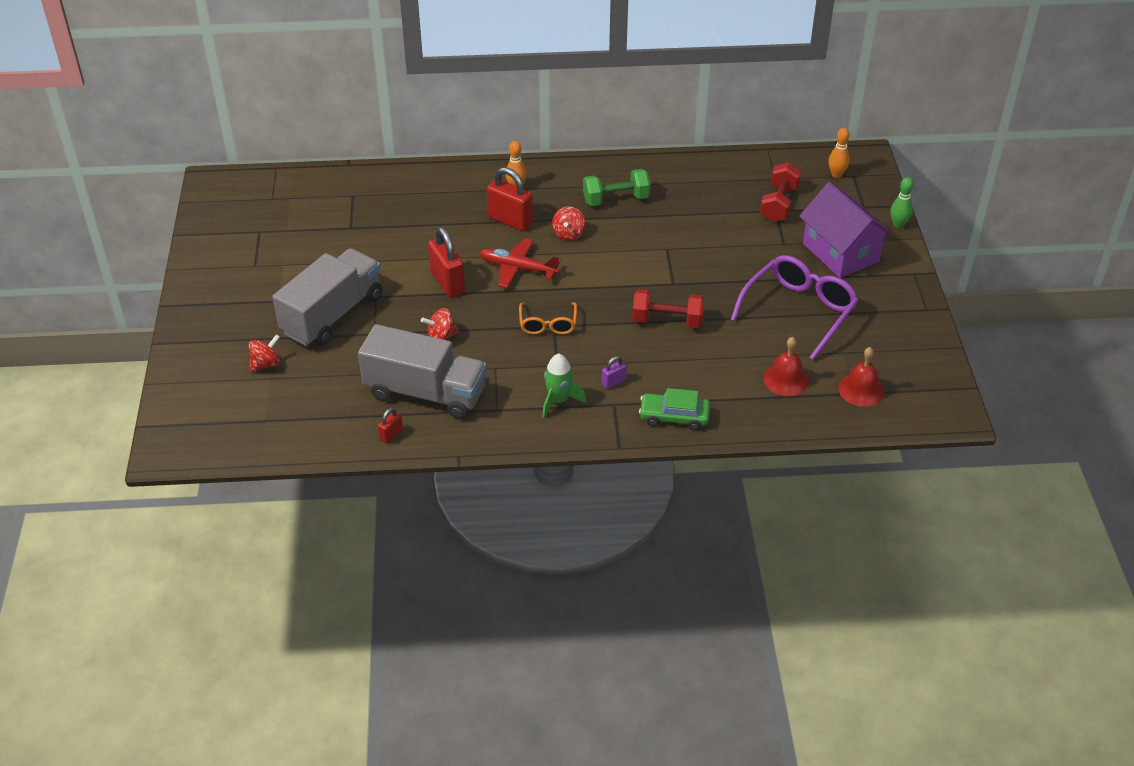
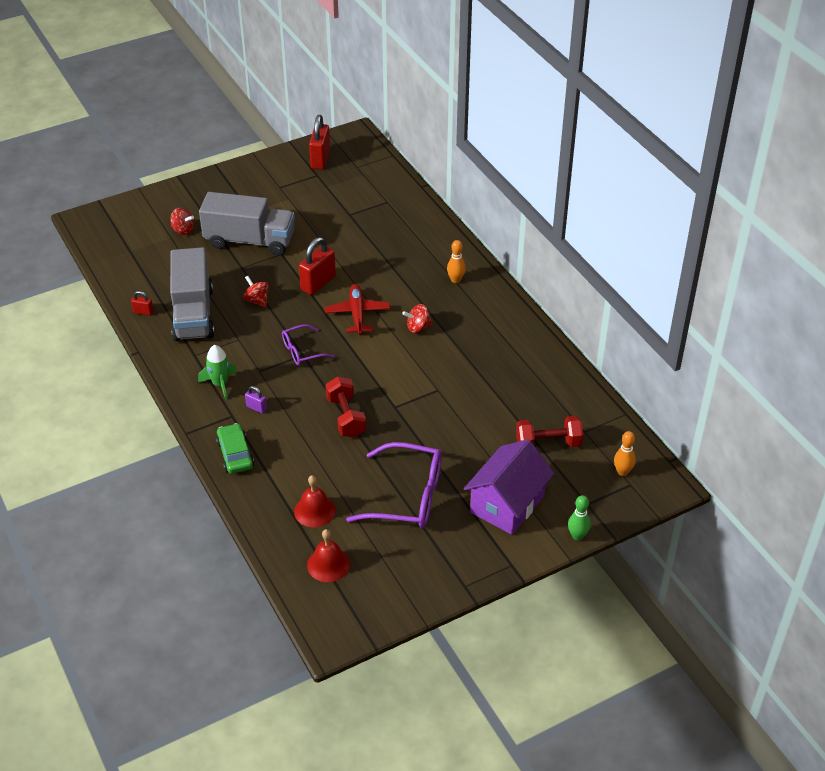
camera: 65 degrees right, 0 degrees up
red padlock [487,167,533,231] -> red padlock moved to [309,115,330,169]
orange glasses [519,302,577,334] -> purple glasses [282,324,335,365]
green dumbbell [583,169,651,206] -> none

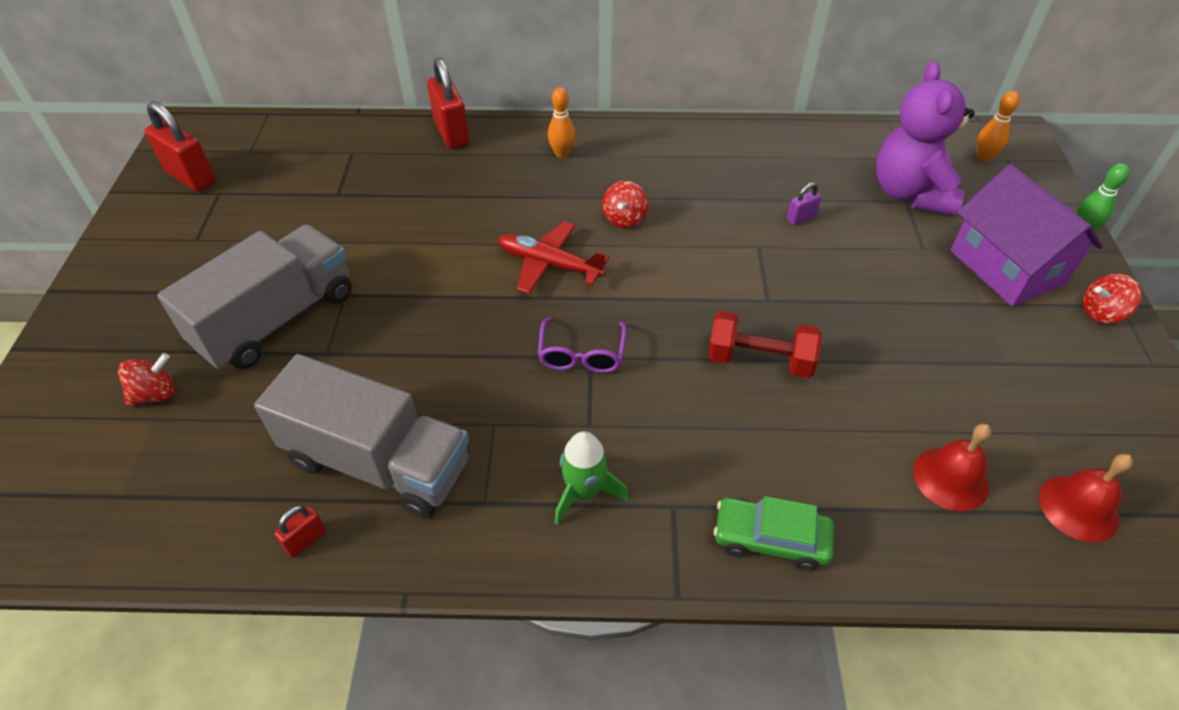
camera: 60 degrees left, 5 degrees up
red spinning top [243,276,269,307] -> red spinning top moved to [1083,274,1141,323]
purple padlock [245,386,267,414] -> purple padlock moved to [787,182,821,225]
red padlock [299,237,336,295] -> red padlock moved to [427,58,469,149]
purple glasses [346,442,442,528] -> none
red dumbbell [516,416,584,447] -> purple teddy bear [876,61,975,216]

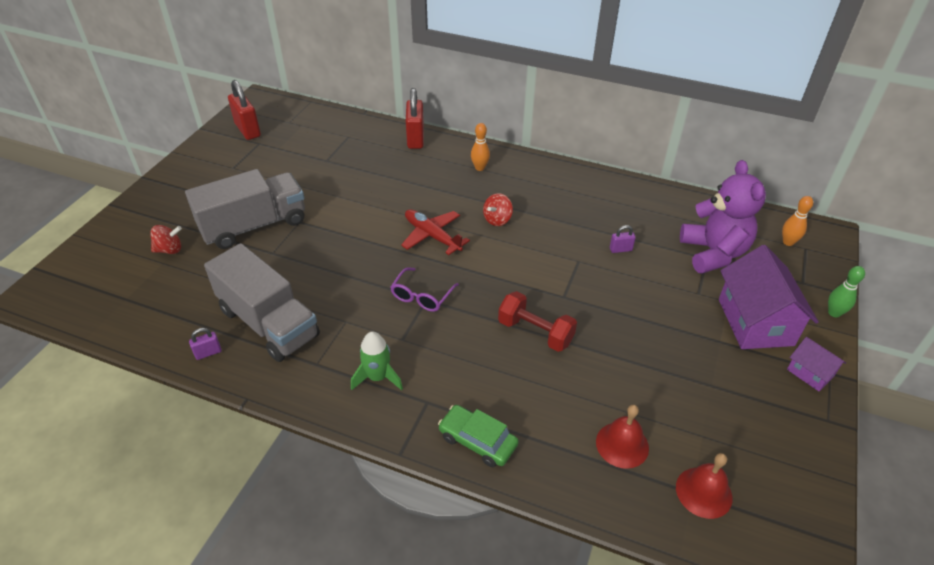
camera: 20 degrees right, 5 degrees down
red padlock [274,506,326,558] -> purple padlock [189,328,222,360]
purple teddy bear [876,61,975,216] -> purple teddy bear turned 150 degrees clockwise [680,160,766,274]
red spinning top [1083,274,1141,323] -> purple house [787,337,846,391]

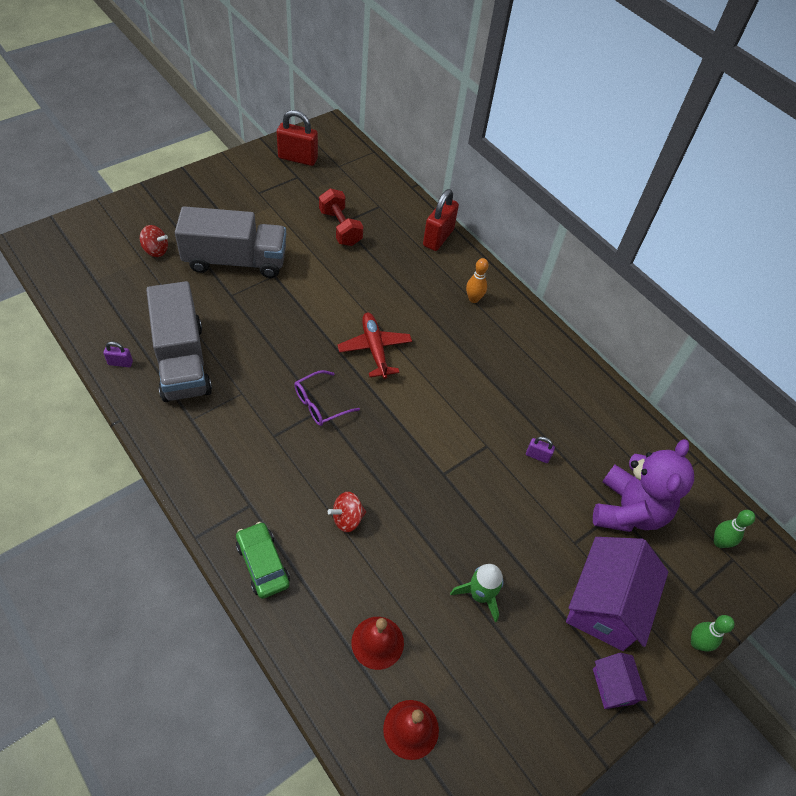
camera: 25 degrees right, 10 degrees up
red padlock [228,80,261,140] -> red padlock turned 75 degrees counterclockwise [277,110,318,166]
green rocket [351,332,403,390] -> green rocket moved to [450,564,504,622]
red spinning top [483,193,513,226] -> red spinning top moved to [328,492,366,532]
red dumbbell [498,291,577,352] -> red dumbbell moved to [319,188,364,246]
orange bowling pin [782,196,813,246] -> green bowling pin [714,510,755,548]

